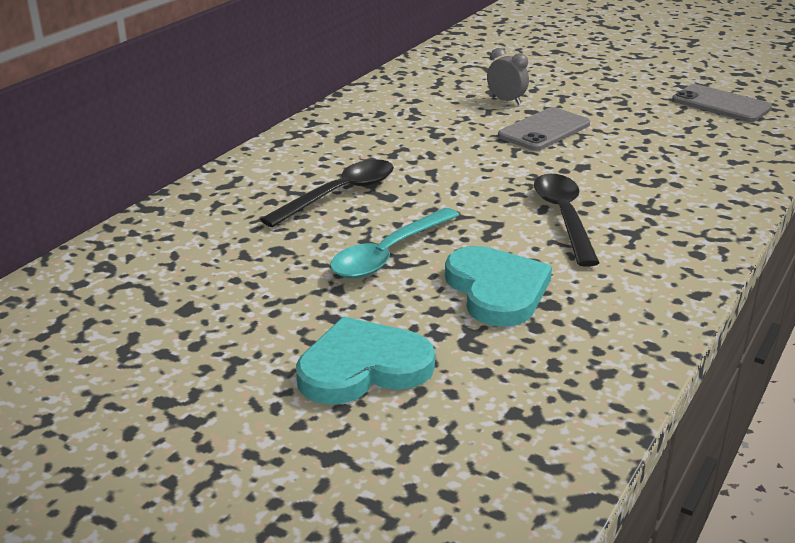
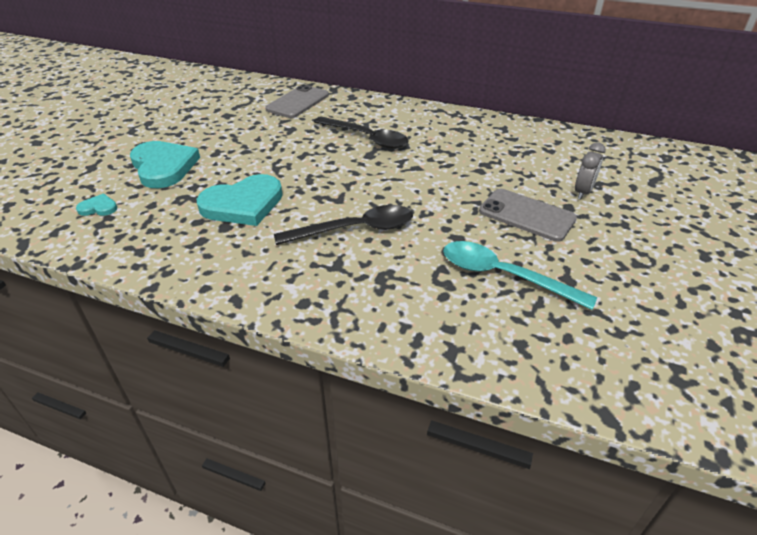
camera: 80 degrees right, 10 degrees up
turquoise spoon [330,208,459,278] -> turquoise spoon moved to [443,241,597,310]
grey phone [672,84,772,122] -> grey phone moved to [265,84,329,118]
none -> turquoise heart [76,194,117,216]

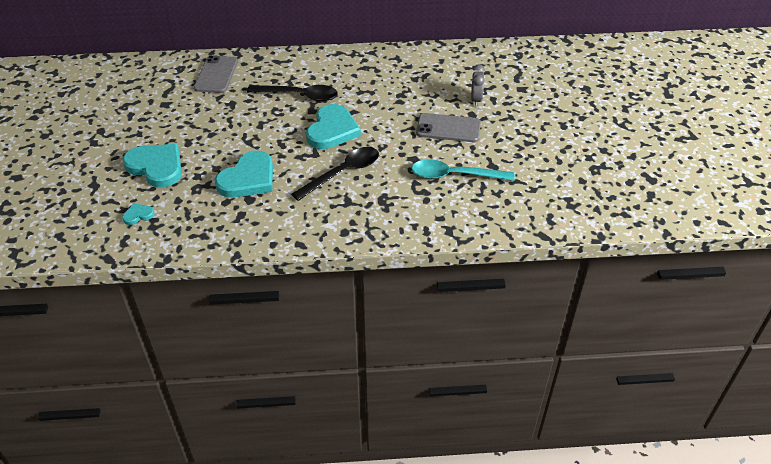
camera: 25 degrees left, 5 degrees up
none -> turquoise heart [306,104,361,149]

